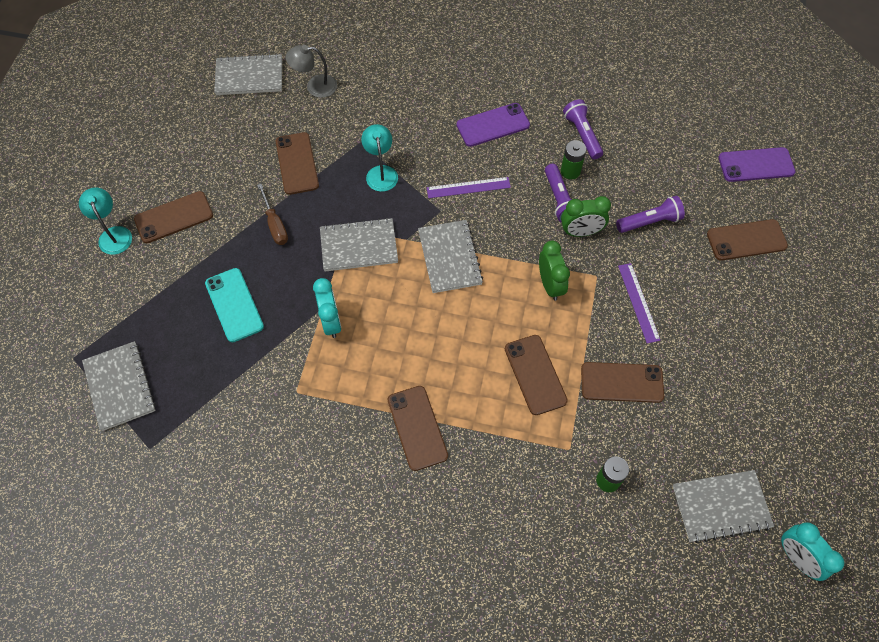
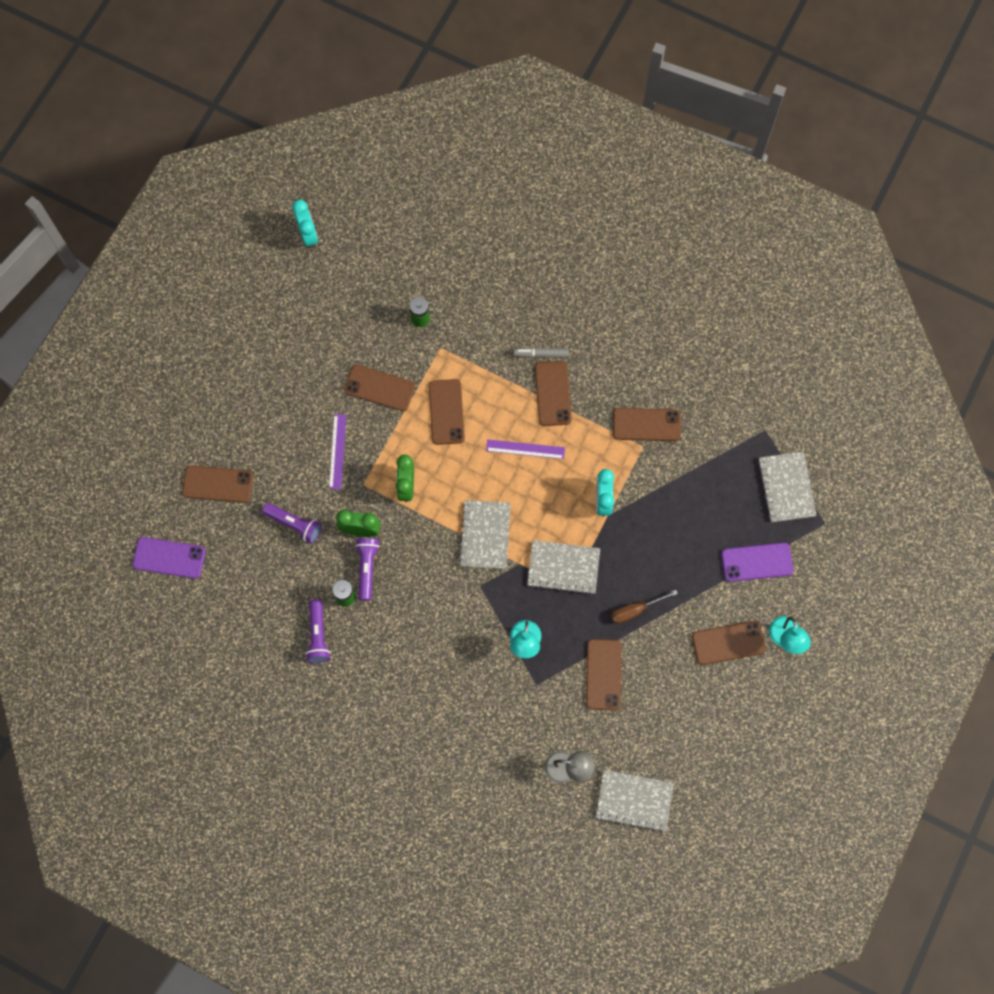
camera: 165 degrees left, 10 degrees up
turquoise phone [205,268,264,342] -> none
brown screwdriver [257,184,288,245] -> brown screwdriver turned 105 degrees counterclockwise [611,590,678,624]
purple ruler [427,177,511,198] -> purple ruler moved to [486,439,565,459]
purple phone [456,103,530,147] -> purple phone moved to [721,543,794,582]
purple flashlight [616,196,685,233] -> purple flashlight turned 150 degrees counterclockwise [262,503,322,544]
grey notebook [673,470,774,543] -> none
none -> grey marker [514,348,569,358]
none -> brown phone [613,408,681,441]

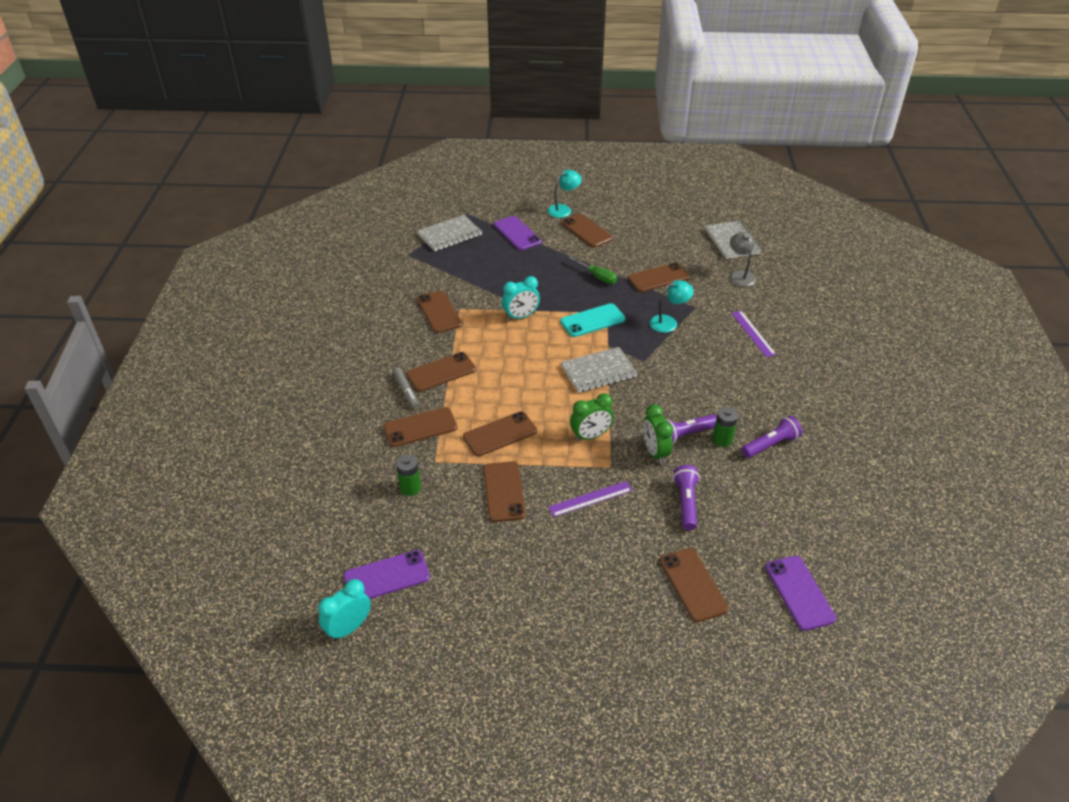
camera: 115 degrees left, 30 degrees down
purple ruler [486,439,565,459] -> purple ruler moved to [731,311,776,357]
grey notebook [527,540,600,595] -> turquoise phone [560,303,625,337]
brown screwdriver [611,590,678,624] -> green screwdriver [568,256,617,284]
none -> purple phone [344,550,430,599]
none -> brown phone [383,407,457,447]

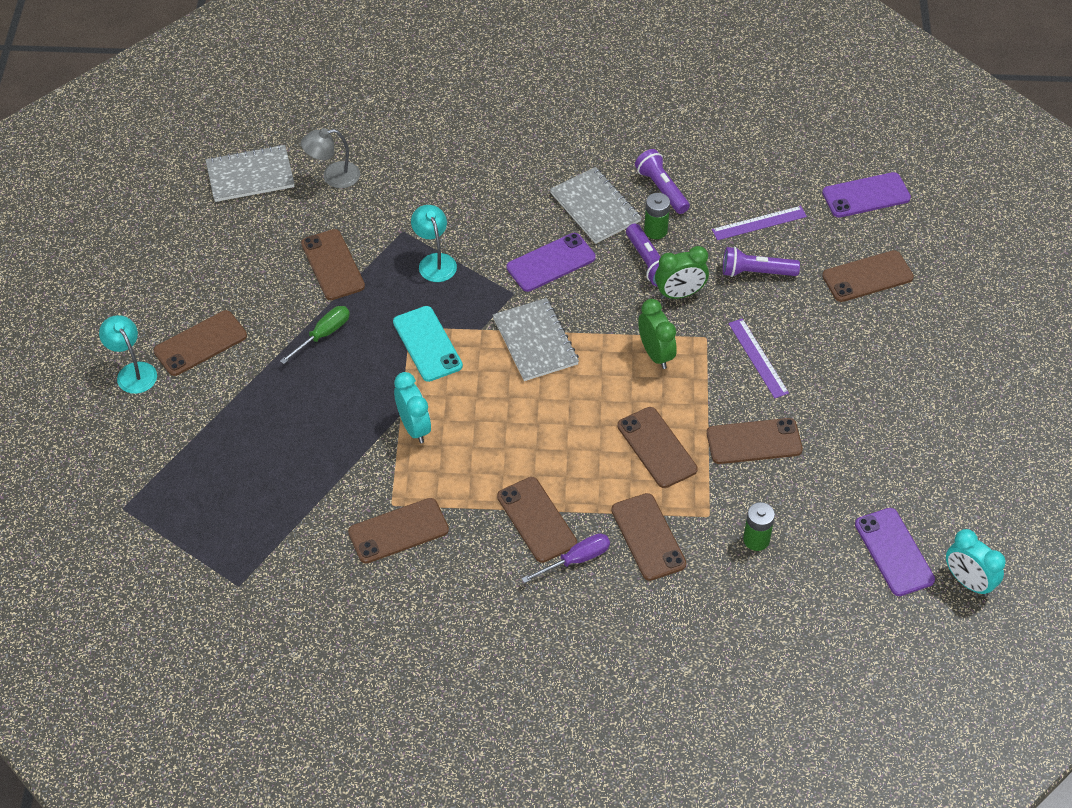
camera: 90 degrees left, 10 degrees up
grey marker [393,368,418,408] -> purple screwdriver [521,533,610,583]
grey notebook [417,215,482,251] -> grey notebook moved to [550,167,642,244]
purple phone [494,216,541,251] -> purple phone moved to [507,233,596,292]
purple ruler [731,311,776,357] -> purple ruler moved to [712,206,807,240]

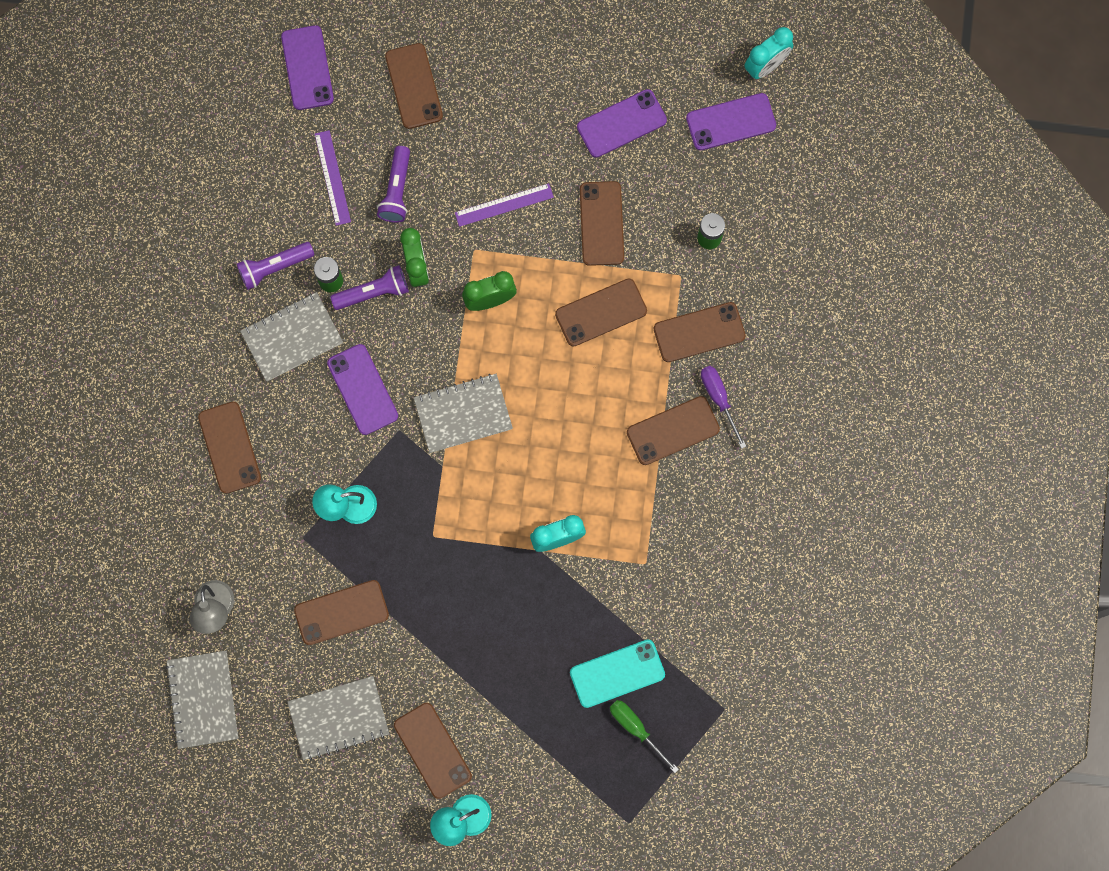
camera: 85 degrees left, 25 degrees up
green screwdriver [280,306,350,364] -> green screwdriver moved to [610,700,679,773]
brown phone [348,498,449,564] -> brown phone moved to [198,402,261,494]
turquoise phone [393,306,463,382] -> turquoise phone moved to [570,640,665,708]
none -> grey notebook [288,676,389,760]
none -> purple phone [577,89,667,158]

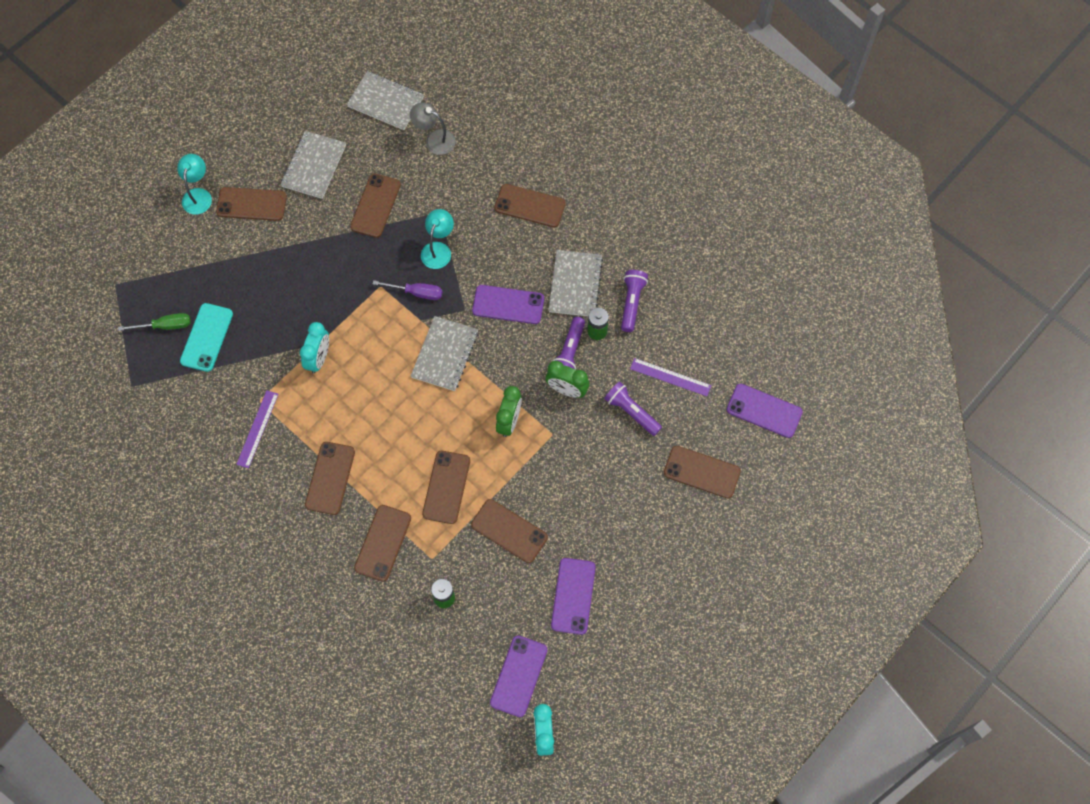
camera: 125 degrees right, 10 degrees down
purple ruler [455,183,554,227] -> purple ruler moved to [236,390,279,468]
purple screwdriver [701,366,746,449] -> purple screwdriver moved to [373,280,442,300]

